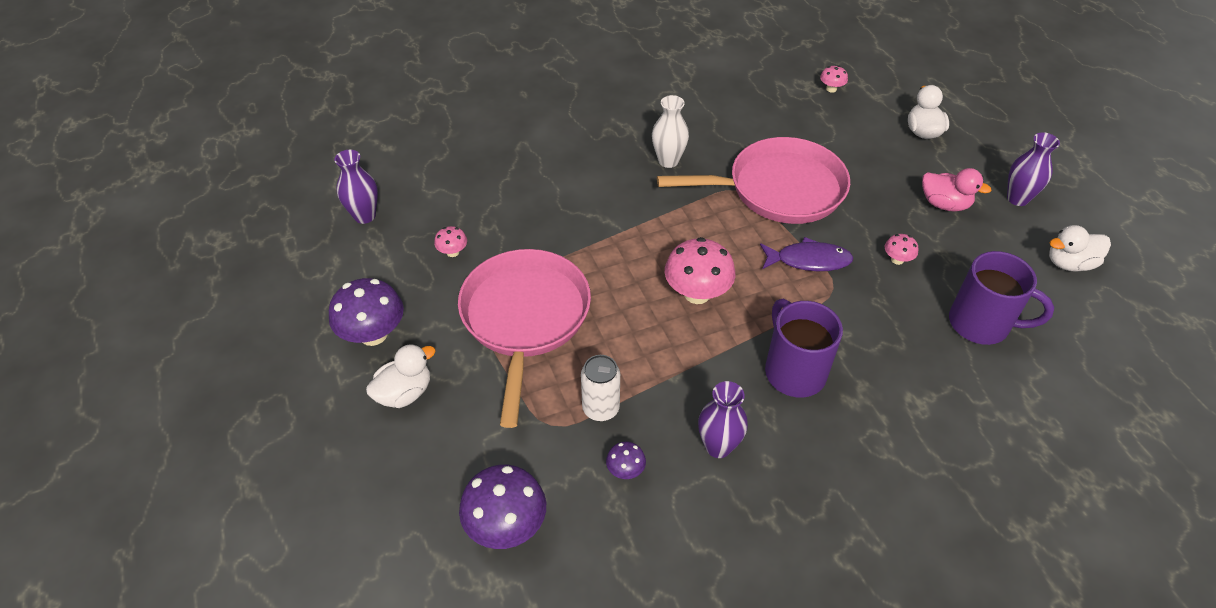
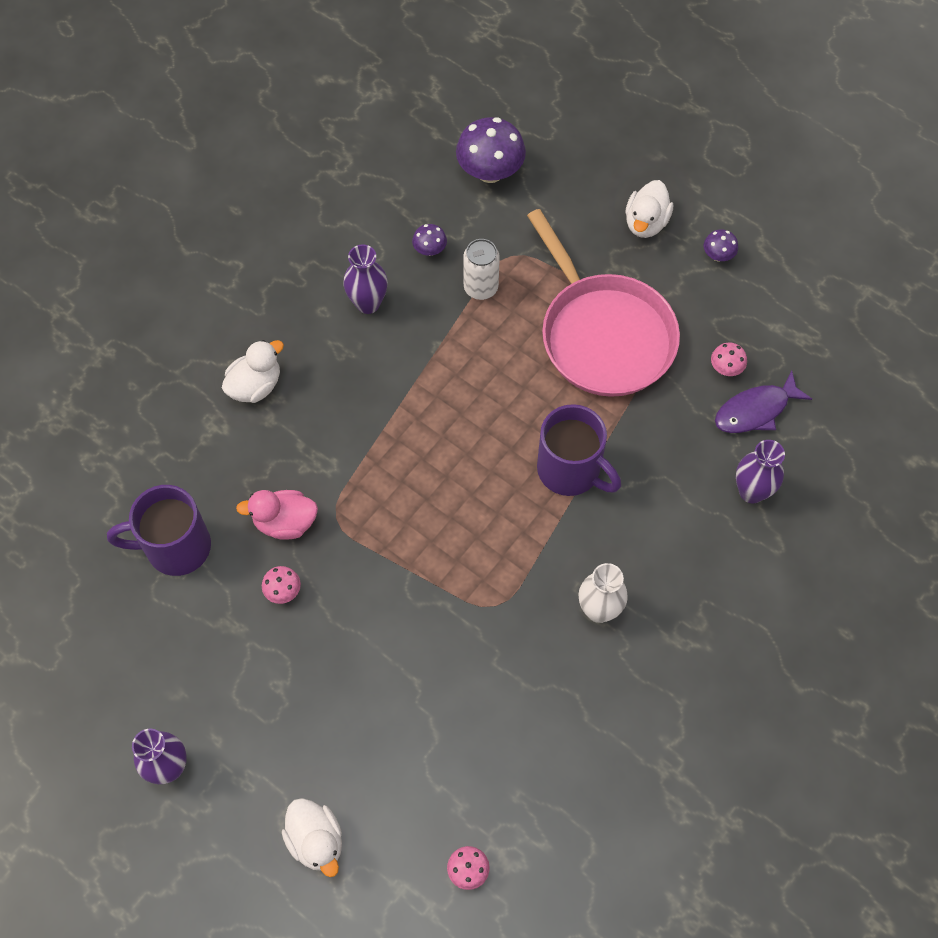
camera: 150 degrees right, 15 degrees up
purple mushroom [329,278,404,346] -> purple mushroom [704,229,738,261], size x0.49
purple vase [334,150,378,224] -> purple vase moved to [736,440,785,503]
pink pan [657,137,850,224] -> none
pink mushroom [665,237,735,304] -> none
purple fish [760,237,854,271] -> purple fish moved to [715,371,812,433]
purple mug [765,298,843,397] -> purple mug moved to [537,404,621,496]
pink duck [922,168,992,212] -> pink duck moved to [236,490,318,540]
white duck [1049,225,1111,272] -> white duck moved to [222,340,284,403]

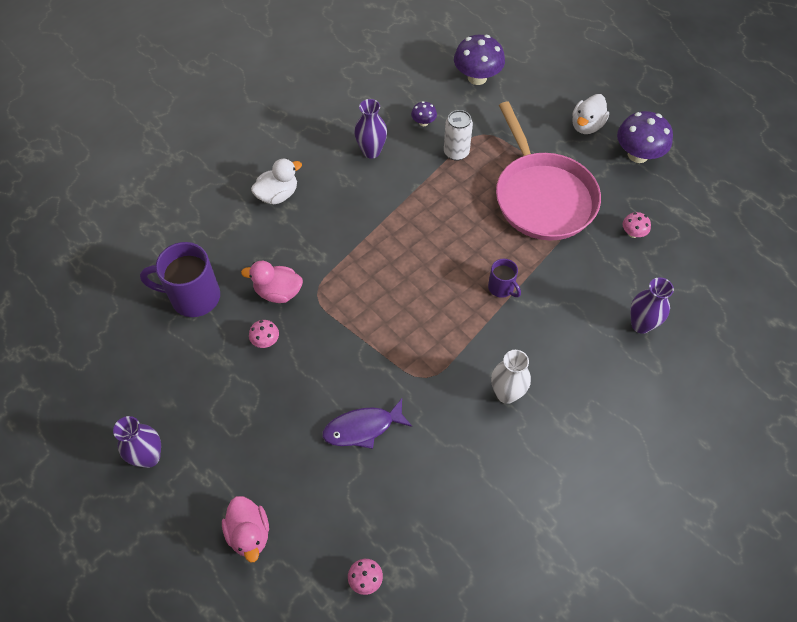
camera: 10 degrees right, 5 degrees down
white duck [282,798,342,877] -> pink duck [222,496,269,562]
purple mug [537,404,621,496] -> purple mug [488,259,521,298], size x0.53
purple mushroom [704,229,738,261] -> purple mushroom [617,111,673,163], size x2.04
purple fish [715,371,812,433] -> purple fish moved to [322,399,412,449]

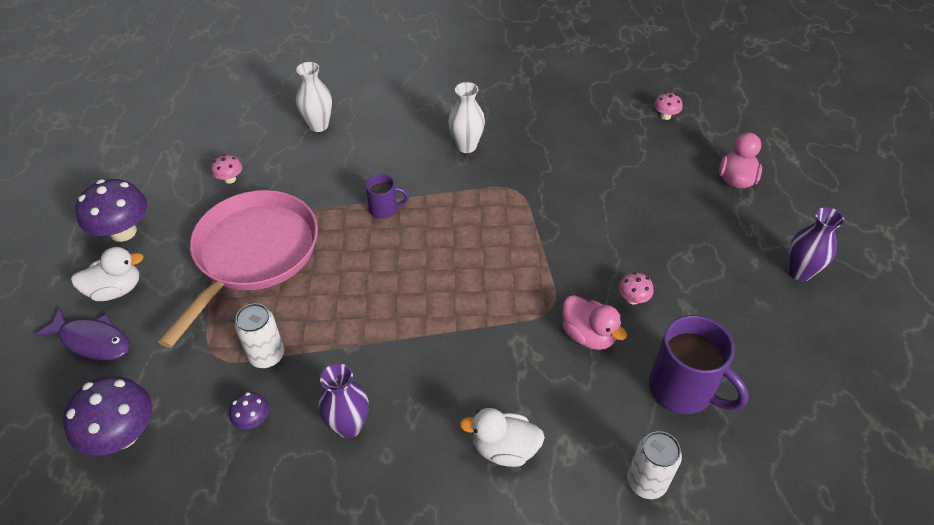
camera: 140 degrees left, 10 degrees down
purple fish [322,399,412,449] -> purple fish moved to [35,308,130,360]
purple mug [488,259,521,298] -> purple mug turned 90 degrees clockwise [365,174,409,219]
purple vase [630,277,674,334] -> white vase [296,62,332,132]
none -> white can [627,431,682,499]

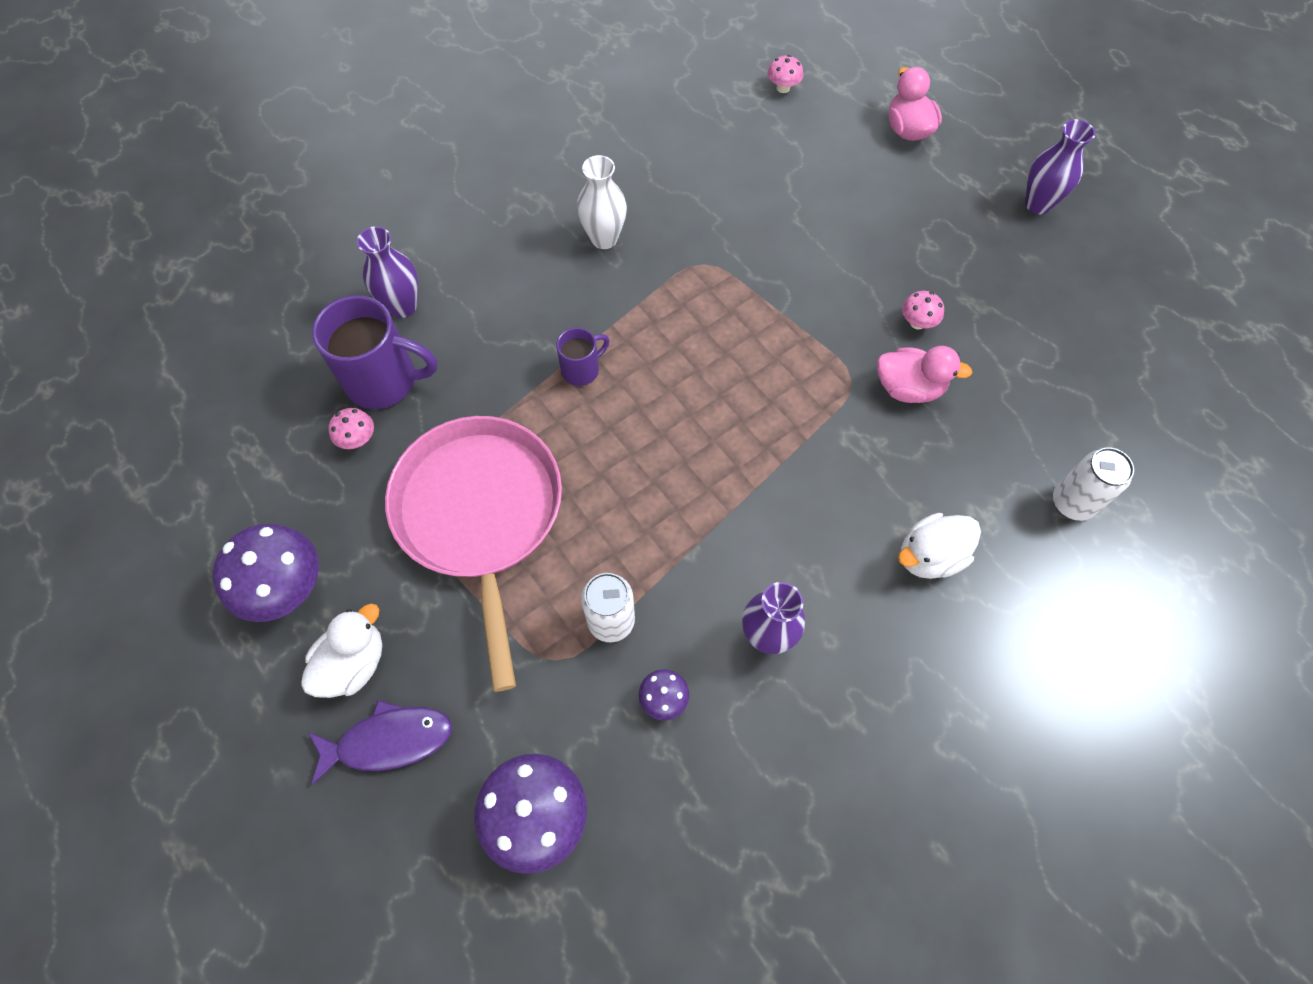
camera: 35 degrees left, 15 degrees up
white vase [296,62,332,132] -> purple vase [357,226,418,318]
purple mug [649,315,749,414] -> purple mug moved to [312,295,437,409]

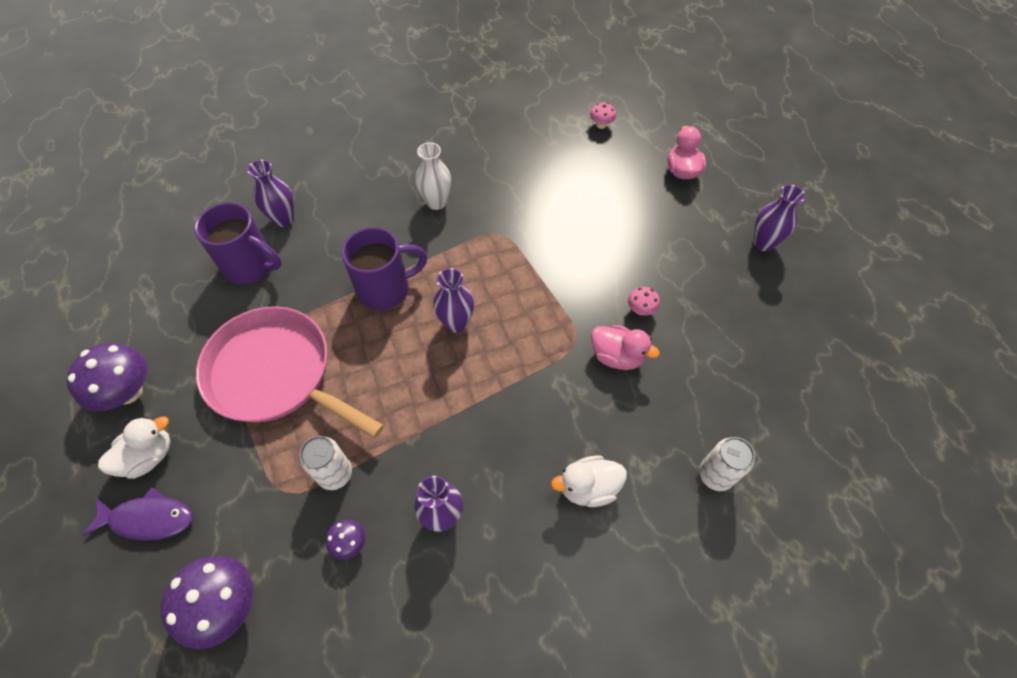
camera: 15 degrees right, 5 degrees down
pink mushroom [329,408,374,449] -> none
pink pan [385,416,562,692] -> pink pan turned 60 degrees counterclockwise [196,306,384,438]
purple mug [556,327,610,386] -> purple mug [341,227,427,310], size x1.88
none -> purple vase [433,268,474,333]

